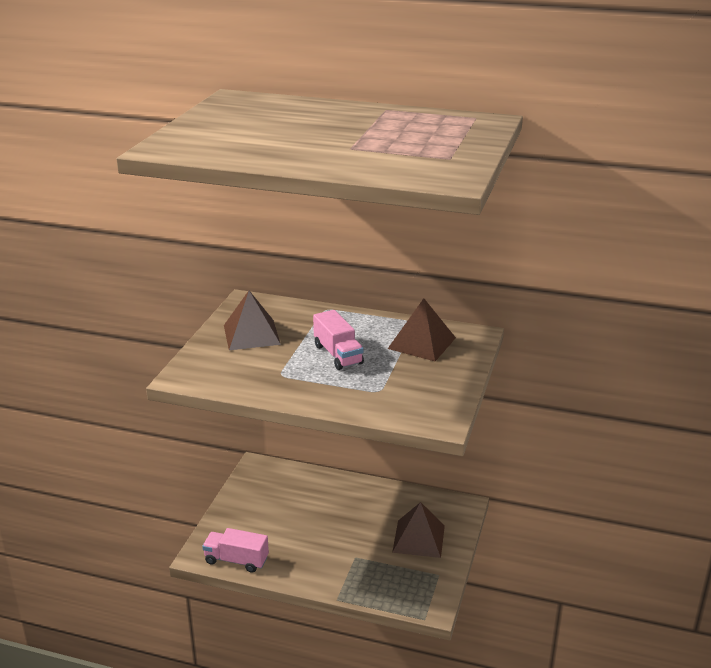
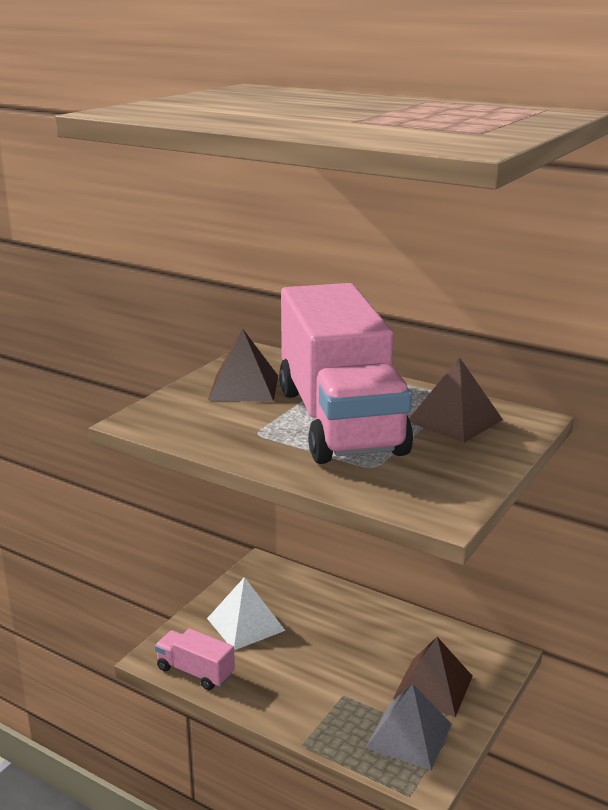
camera: 15 degrees right, 5 degrees down
pink truck [313,310,364,370] -> pink truck [279,283,413,464], size x2.49
none -> white pyramid [207,577,285,650]
none -> grey pyramid [366,684,452,771]

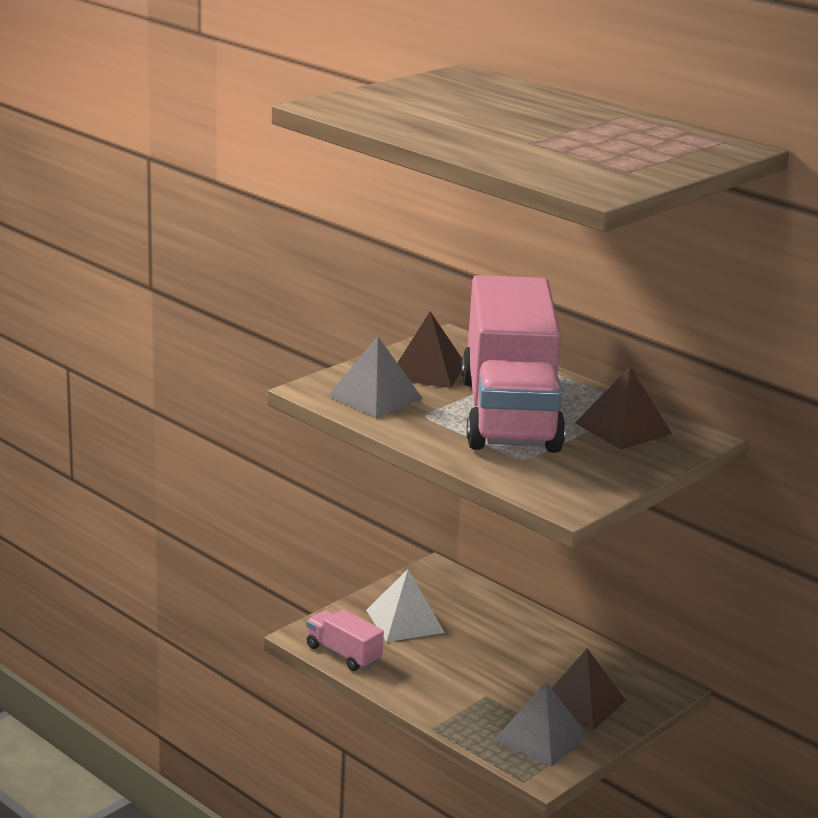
camera: 10 degrees right, 0 degrees up
none -> grey pyramid [328,336,423,418]

